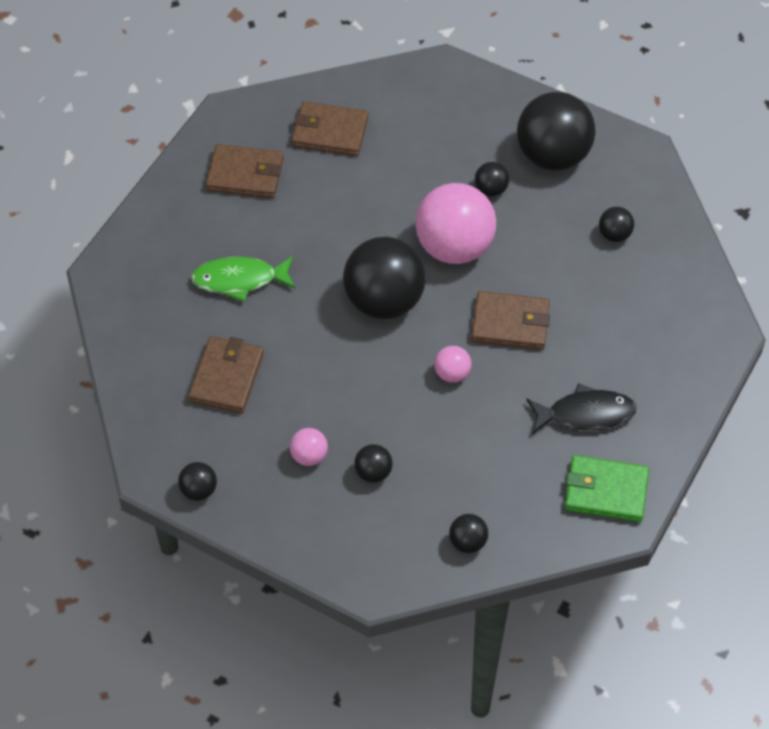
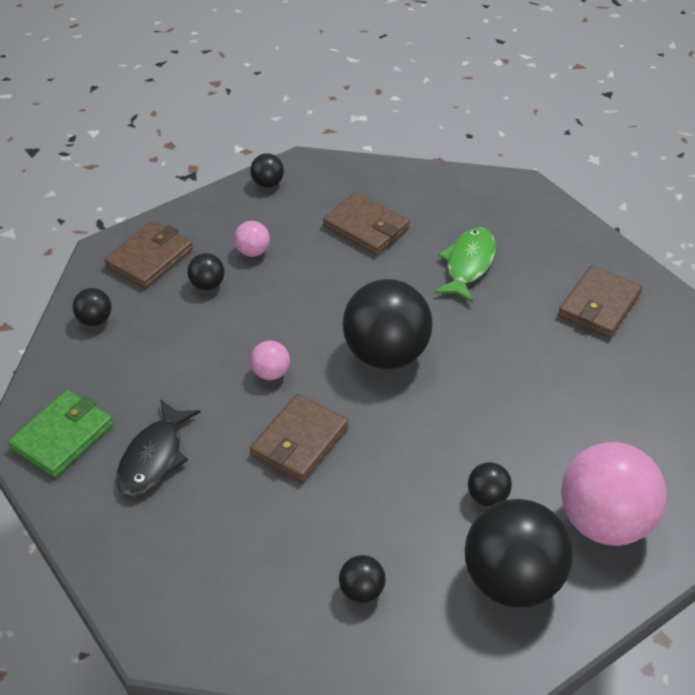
camera: 115 degrees right, 10 degrees down
brown wallet [292,101,368,156] -> brown wallet moved to [104,221,193,288]
pink ball [416,183,496,264] -> pink ball moved to [561,442,667,546]

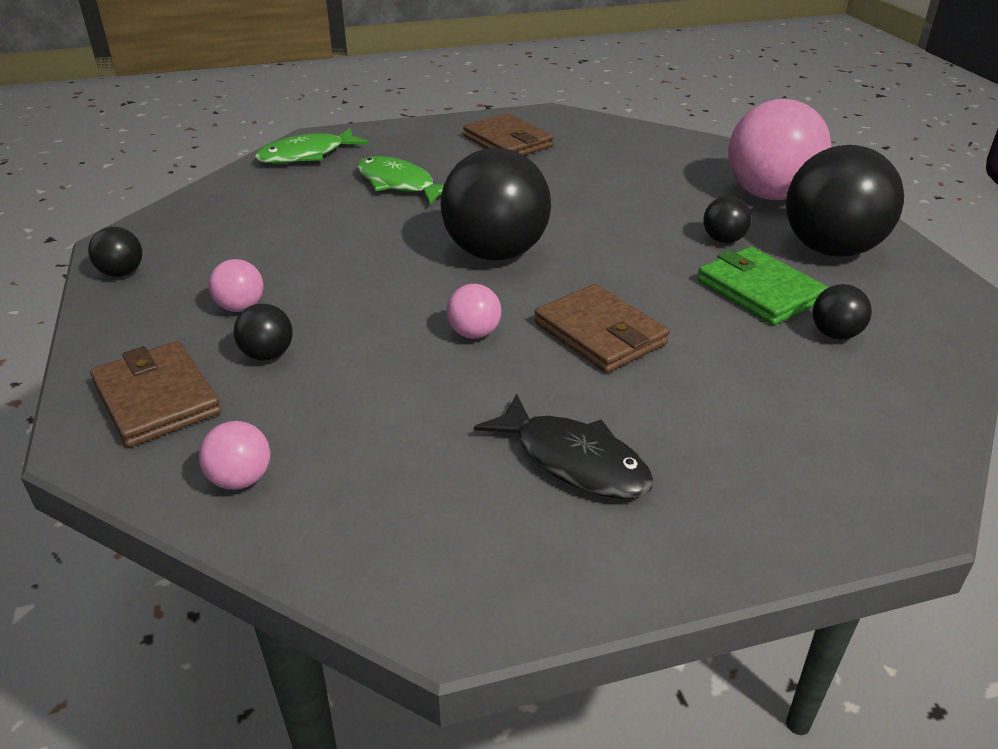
camera: 70 degrees left, 10 degrees down
green wallet [8,390,113,478] -> green wallet moved to [697,247,828,325]
black ball [73,288,111,326] -> pink ball [199,421,270,490]
brown wallet [323,192,410,255] -> none
none -> green fish [254,128,369,164]

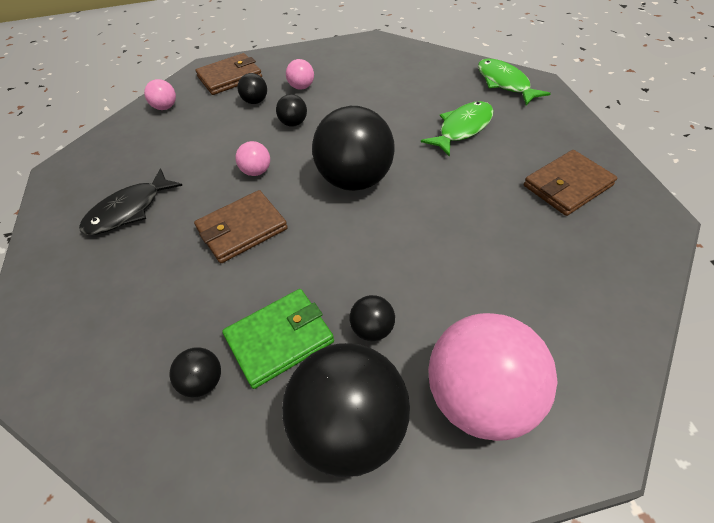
camera: 95 degrees right, 15 degrees up
black ball [88,227,142,277] -> black ball moved to [276,94,307,127]

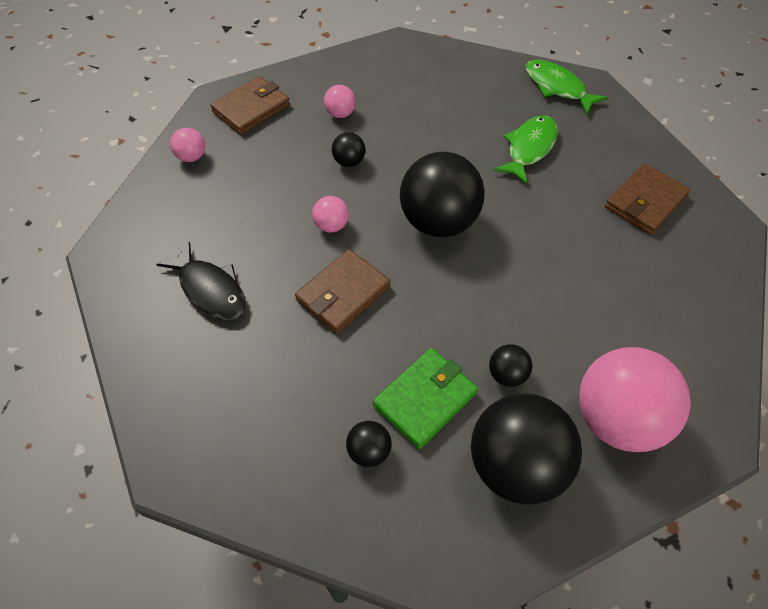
camera: 15 degrees left, 5 degrees up
black fish [79,168,183,235] -> black fish turned 75 degrees counterclockwise [156,241,246,320]
black ball [237,73,267,104] -> none

